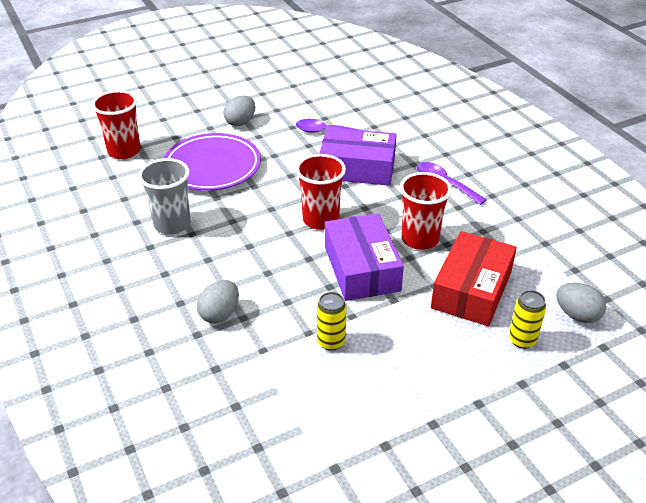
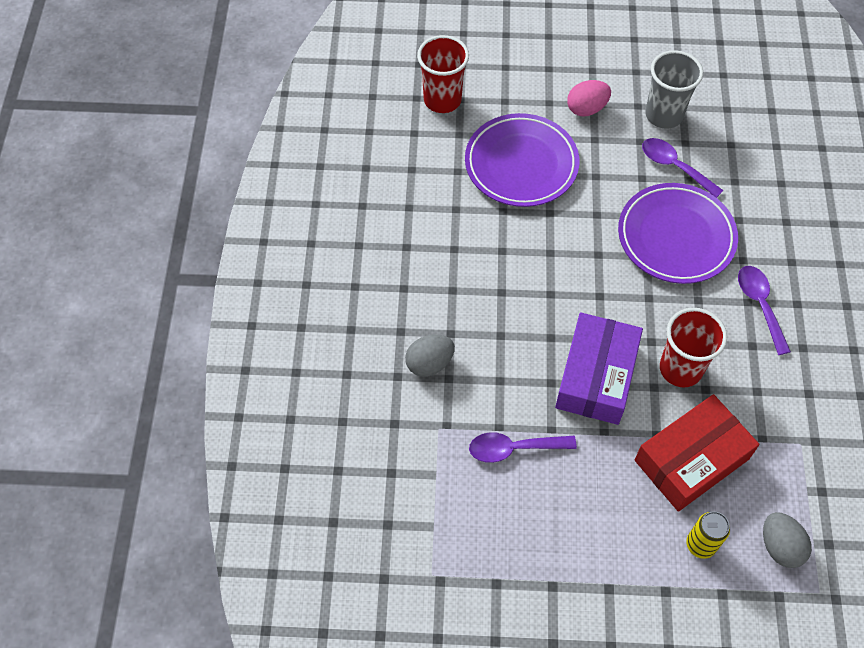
camera: 30 degrees right, 20 degrees up
grey cup [139,158,191,235] -> grey cup moved to [645,50,703,129]
grey egg [223,95,255,126] -> pink egg [567,80,611,117]
red cup [296,154,346,230] -> none
yellow can [317,292,347,350] -> purple spoon [469,432,577,463]
purple box [319,127,397,186] -> purple plate [618,183,738,284]

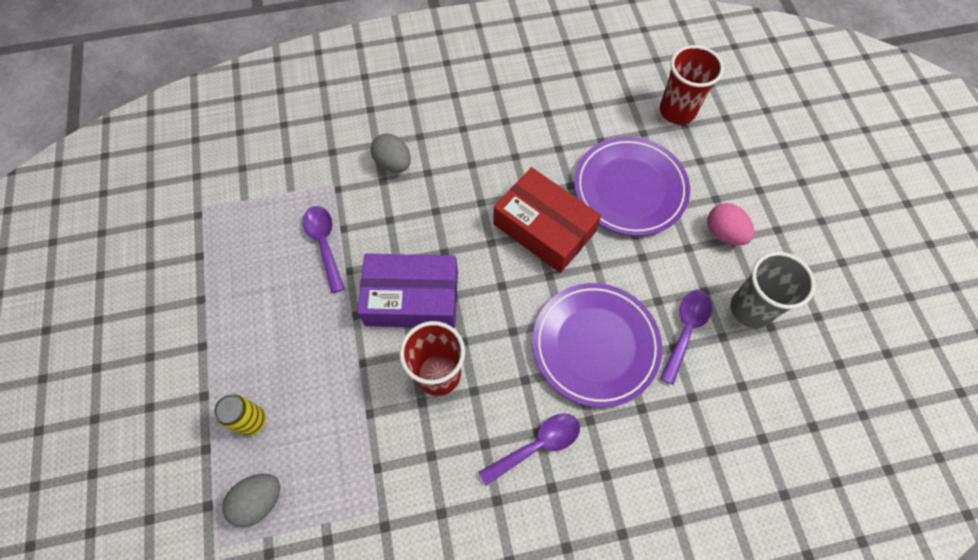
camera: 75 degrees right, 5 degrees up
red box [635,394,760,512] -> red box moved to [493,167,601,273]

